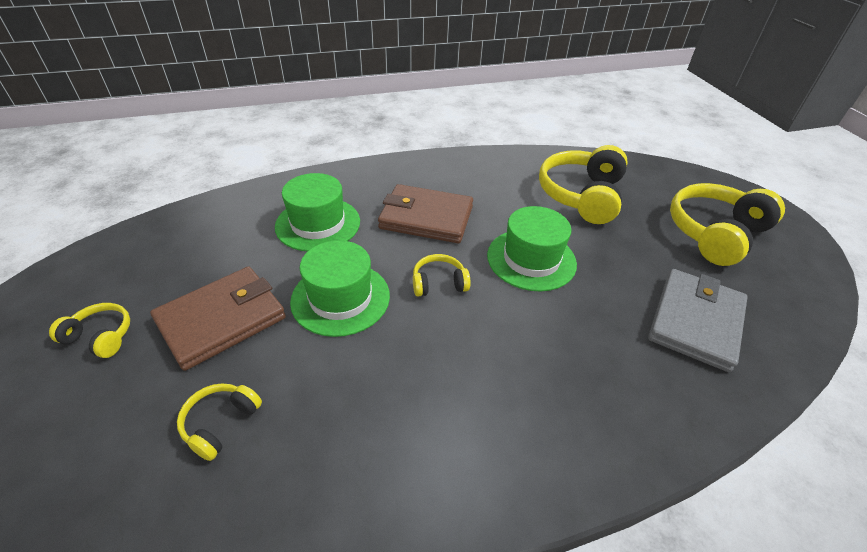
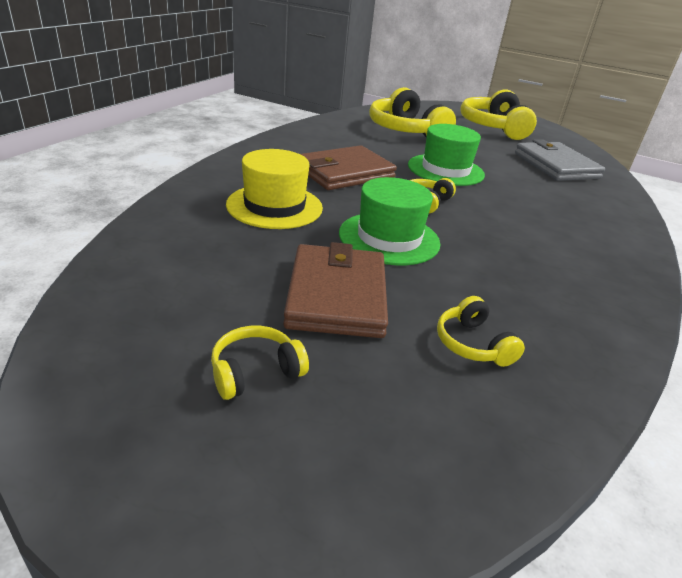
camera: 50 degrees left, 10 degrees down
green hat [275,173,360,252] -> yellow hat [226,149,323,229]

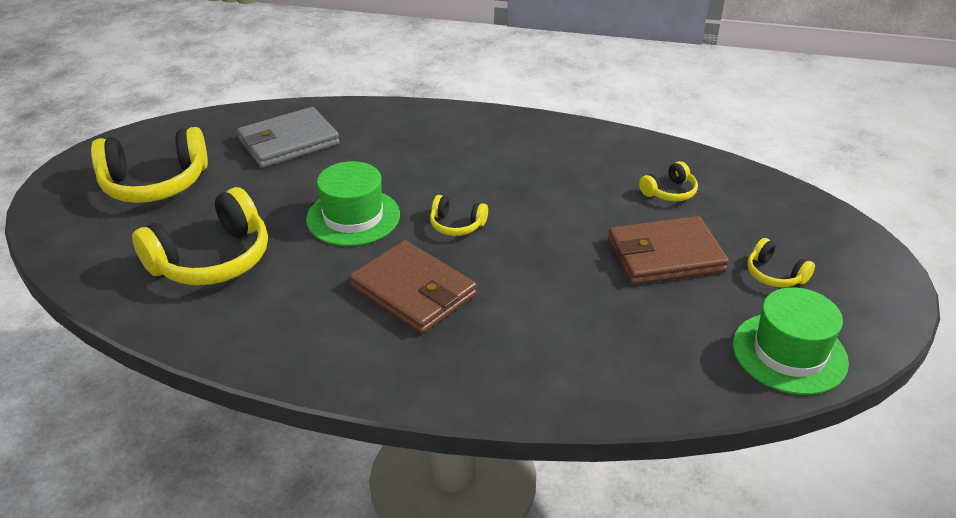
camera: 100 degrees left, 5 degrees up
yellow hat [226,149,323,229] -> none
green hat [339,177,441,265] -> green hat moved to [733,287,849,395]

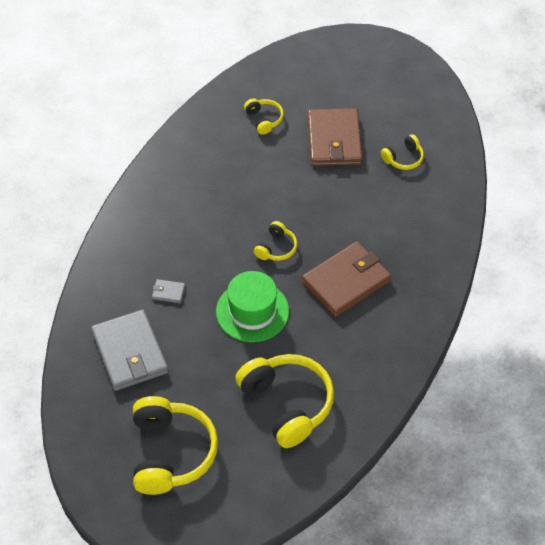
camera: 80 degrees left, 15 degrees up
green hat [733,287,849,395] -> none
yellow headphones [747,238,815,288] -> yellow headphones moved to [381,134,424,170]
none -> grey wallet [152,279,185,303]

